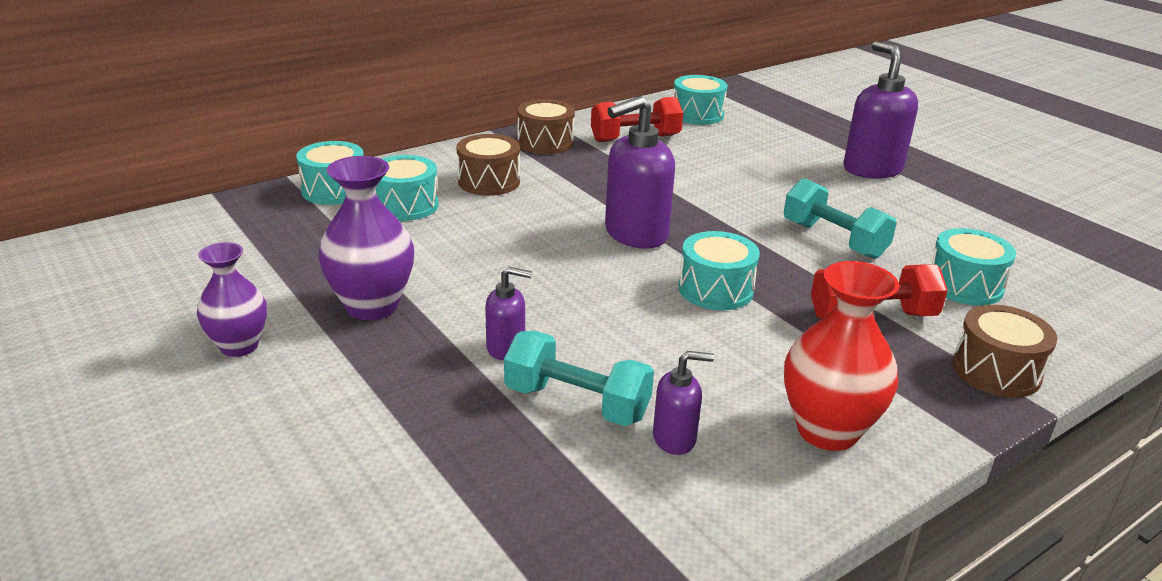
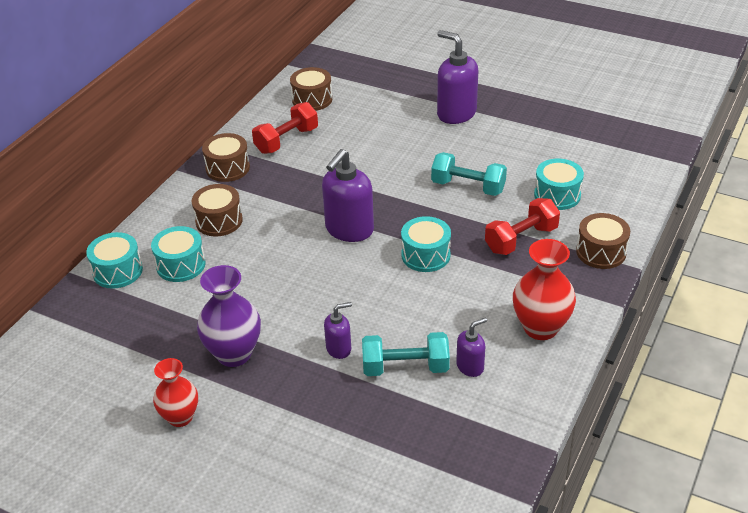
camera: 25 degrees left, 10 degrees up
purple vase [197,242,267,357] -> red vase [153,358,198,427]
turquoise drum [674,75,727,125] -> brown drum [290,67,332,111]

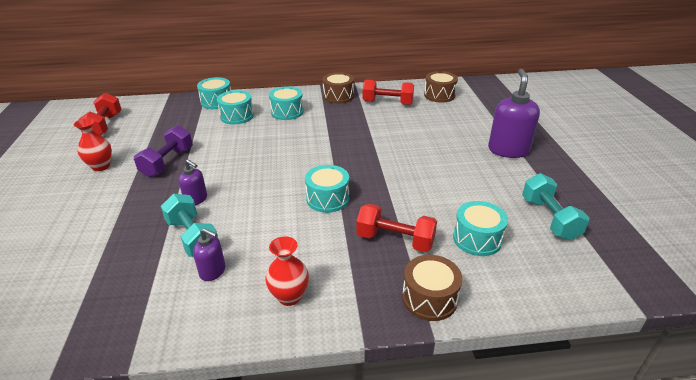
camera: 55 degrees right, 5 degrees down
brown drum [191,184,243,236] -> turquoise drum [269,86,304,120]
purple vase [197,265,261,367] -> purple dumbbell [134,125,193,177]
purple soap dispenser [322,149,374,242] -> none
turquoise dumbbell [431,152,507,196] -> turquoise dumbbell moved to [522,173,589,240]
red vase [513,239,576,340] -> red vase [265,236,309,306], size x0.67
none -> red dumbbell [79,93,122,135]

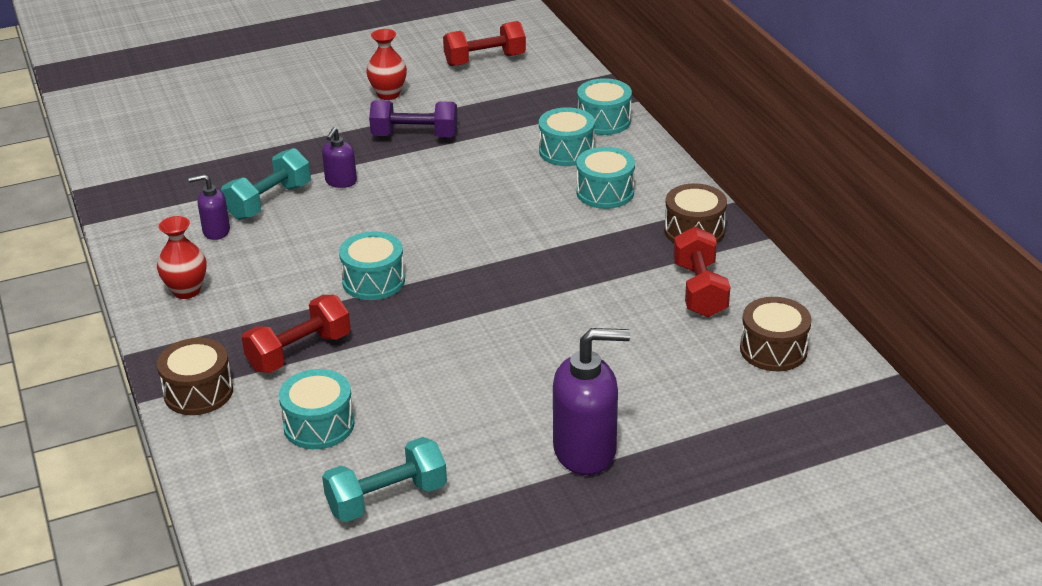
camera: 75 degrees right, 0 degrees up
purple soap dispenser [193,228,225,281] -> purple soap dispenser turned 75 degrees clockwise [188,174,230,240]
red dumbbell [356,204,437,252] -> red dumbbell turned 45 degrees clockwise [242,295,351,373]

